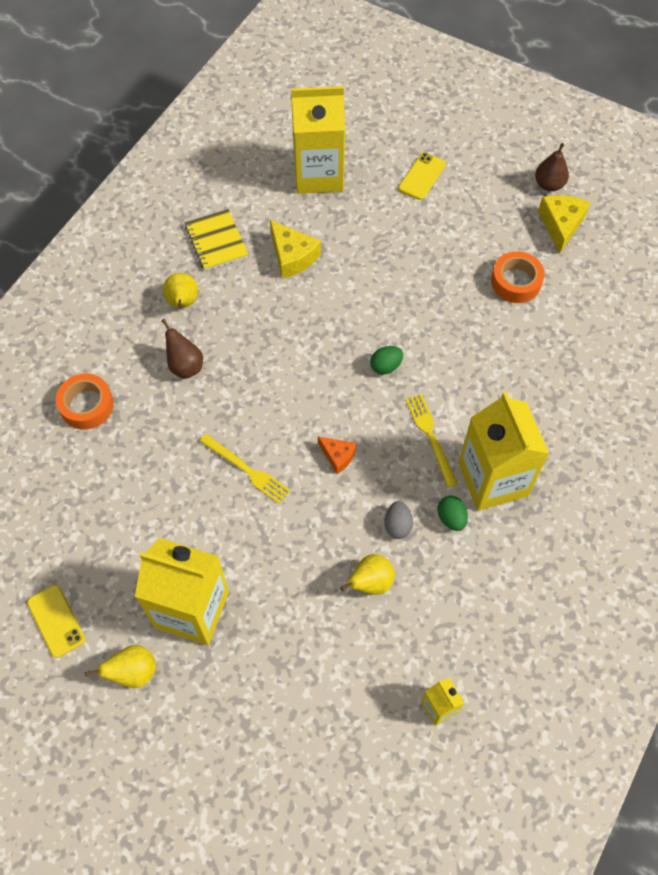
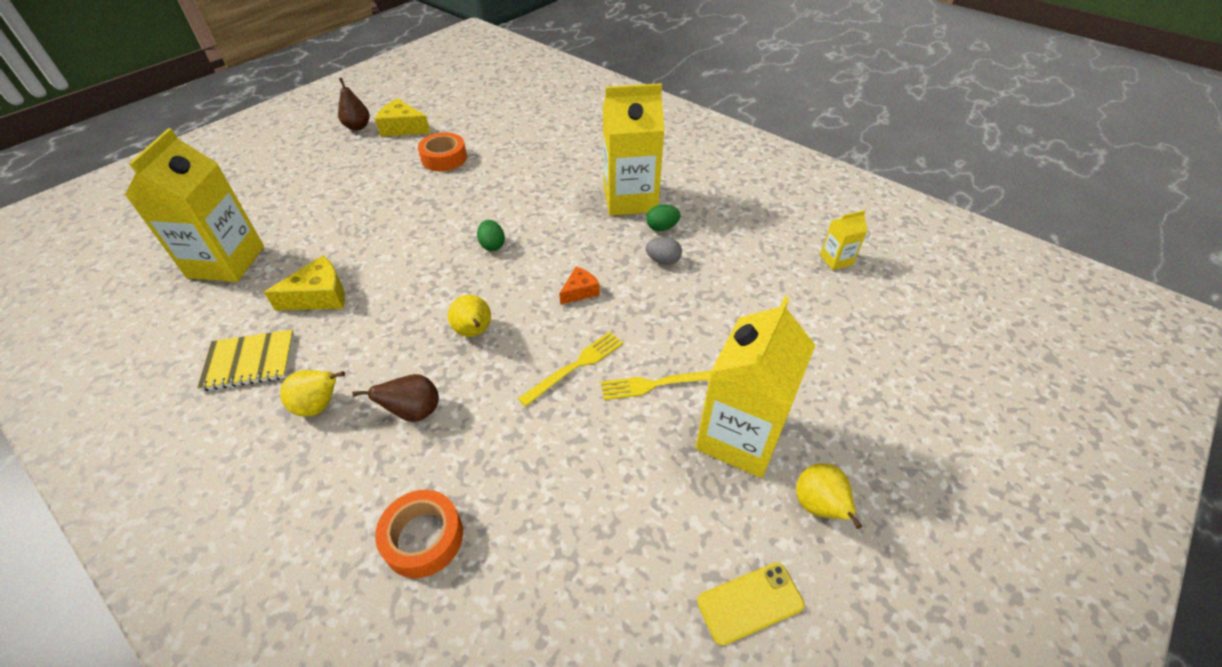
camera: 80 degrees left, 15 degrees down
yellow pear [340,554,395,595] -> yellow pear moved to [448,295,491,337]
yellow phone [398,152,446,200] -> none
yellow fork [405,394,458,487] -> yellow fork moved to [601,371,711,400]

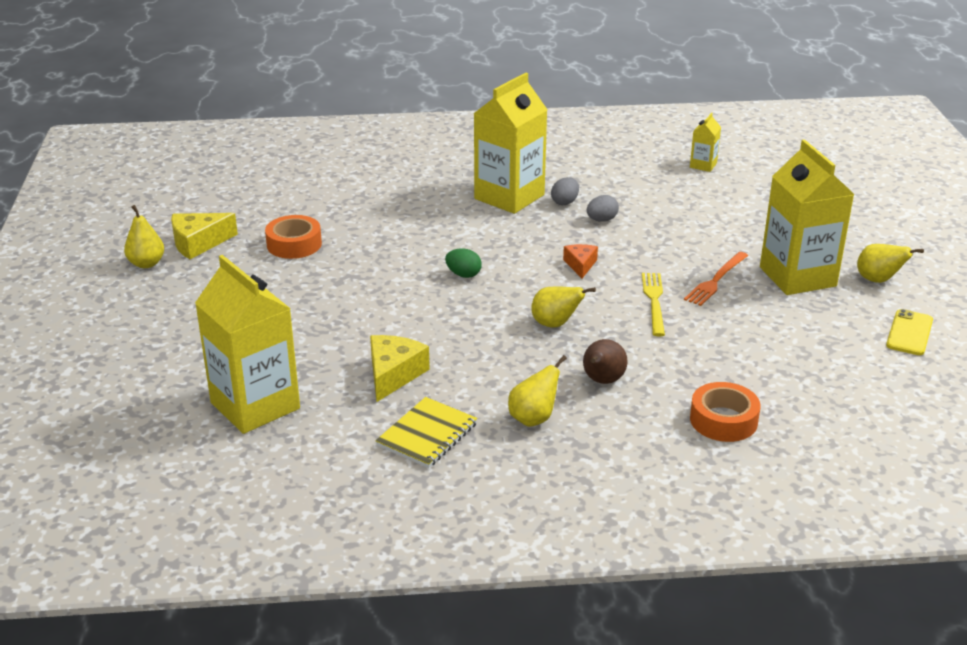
camera: 45 degrees left, 15 degrees down
brown pear [338,78,370,131] -> yellow pear [124,205,164,268]
yellow fork [601,371,711,400] -> orange fork [684,252,748,306]
green egg [646,205,681,231] -> grey egg [551,177,579,205]

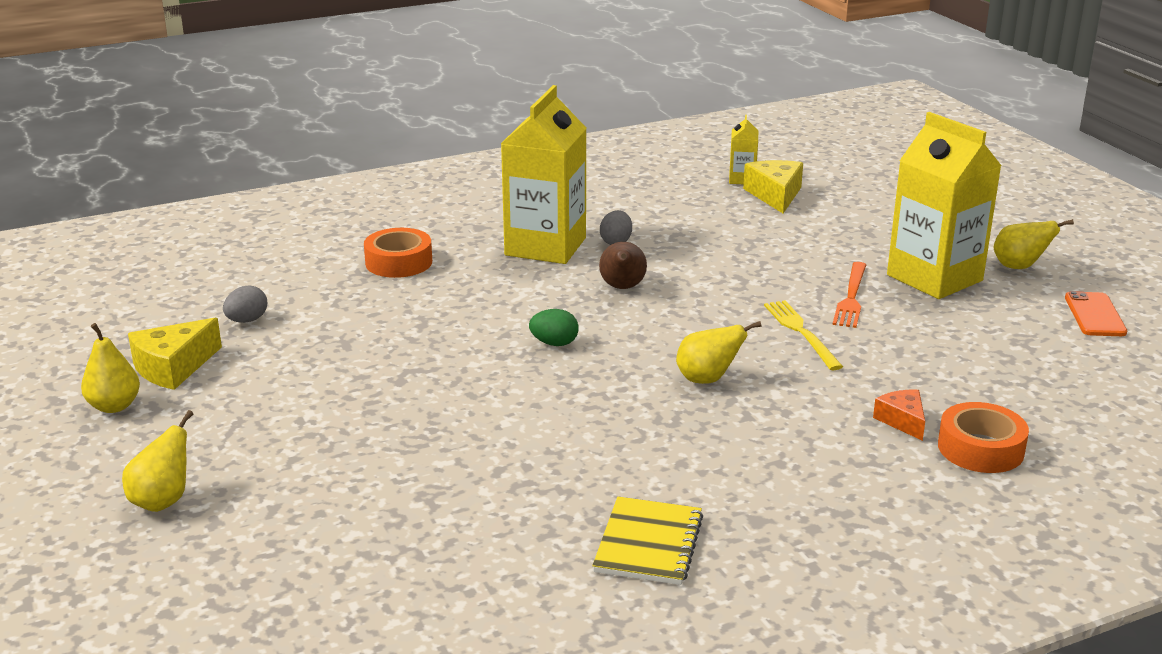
camera: 20 degrees left, 5 degrees down
yellow carton [195,255,300,434] -> none
orange tape [265,215,322,259] -> orange tape moved to [364,228,432,278]
yellow cheese [370,335,430,402] -> yellow cheese moved to [743,160,803,213]
yellow pear [508,355,567,427] -> yellow pear moved to [122,410,193,512]
orange cheese [563,244,598,278] -> orange cheese moved to [873,390,925,441]
brown pear [583,339,628,384] -> brown pear moved to [599,242,647,289]
grey egg [587,195,619,222] -> grey egg moved to [223,285,267,323]
yellow phone [886,309,933,355] -> orange phone [1065,291,1127,336]

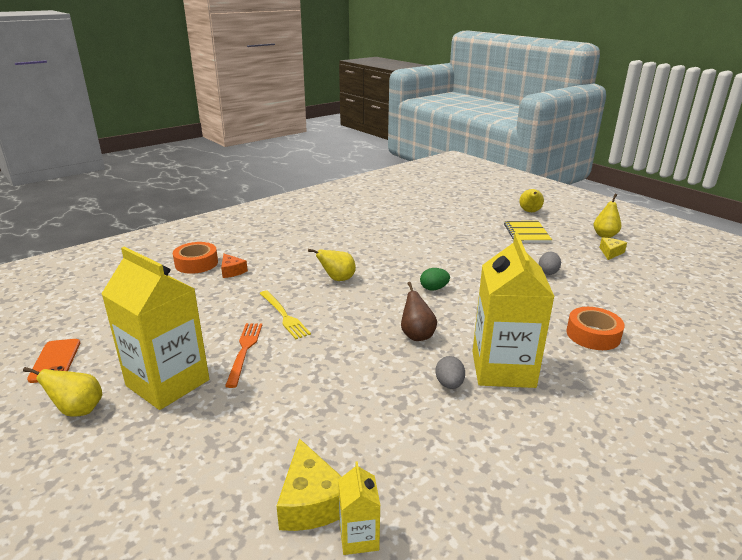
camera: 165 degrees right, 0 degrees up
yellow cheese [128,318,222,390] -> yellow cheese [599,237,627,260], size x0.62
grey egg [223,285,267,323] -> grey egg moved to [539,252,561,275]
yellow notebook [592,497,703,585] -> yellow notebook moved to [504,221,552,243]

